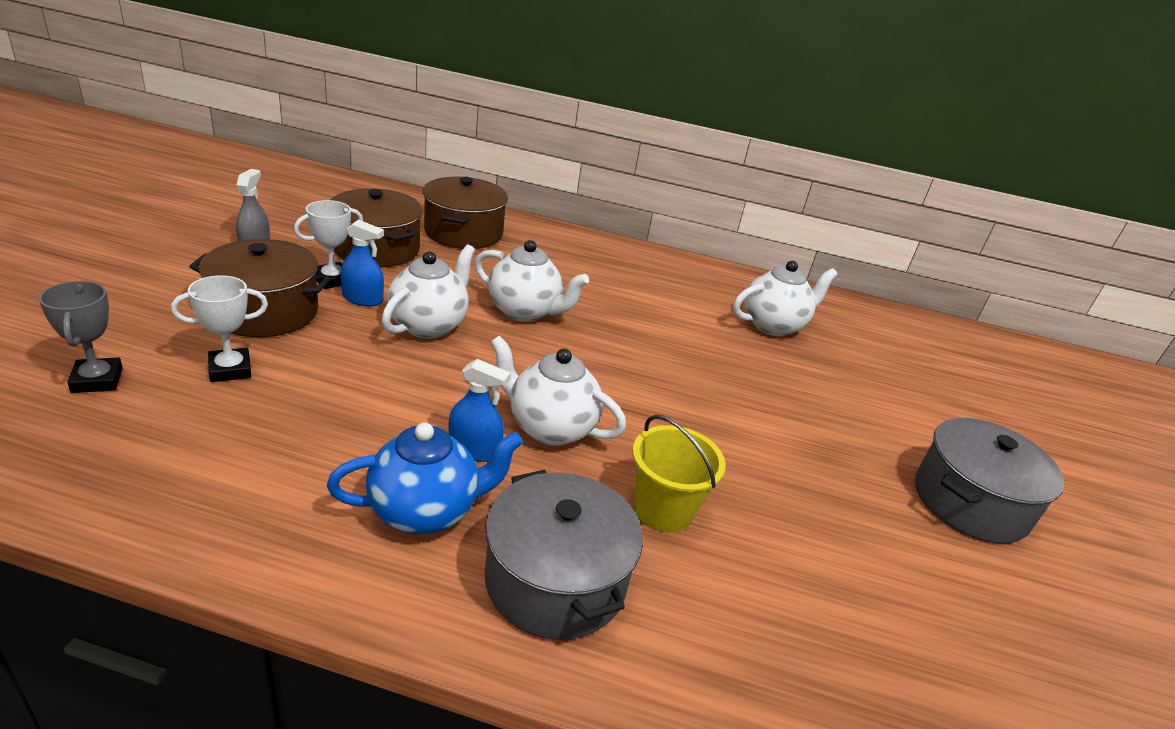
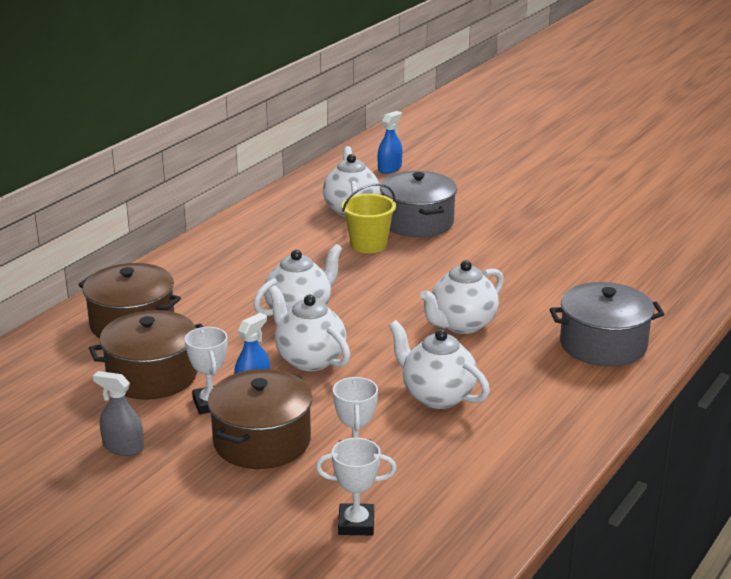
camera: 65 degrees left, 5 degrees down
grey trophy [39,281,123,393] -> white trophy [316,438,397,535]
blue teapot [327,422,523,534] -> none
blue spray bottle [448,359,511,462] -> blue spray bottle moved to [378,111,402,174]
yellow bucket [632,415,726,533] -> yellow bucket moved to [342,183,396,253]
grey pot [915,418,1065,544] -> grey pot moved to [380,171,457,237]
none -> white teapot [389,320,490,409]

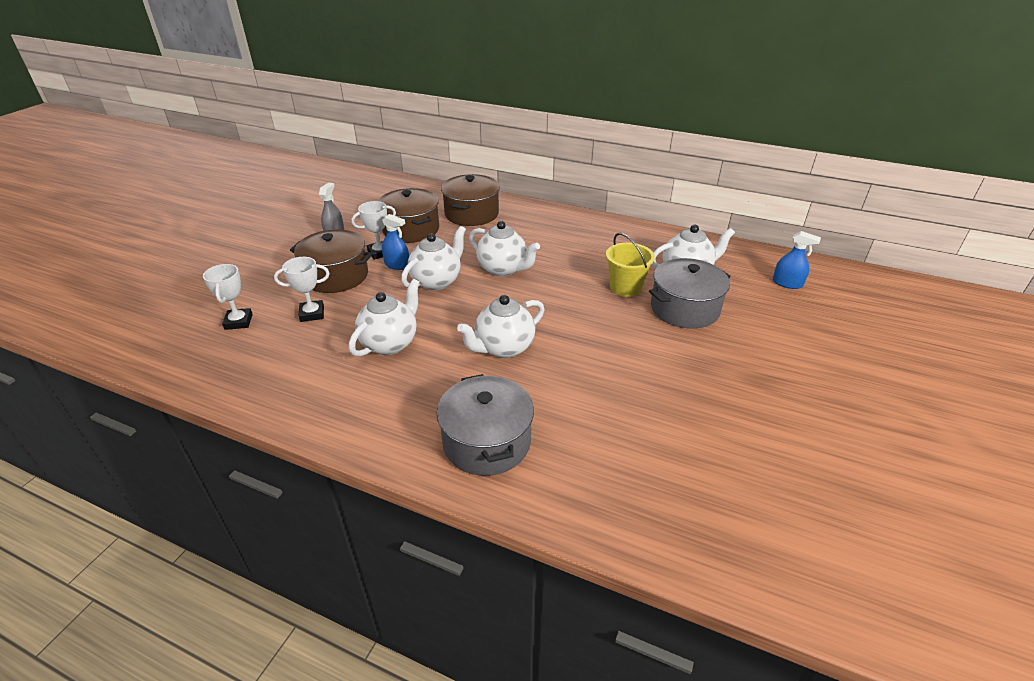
camera: 80 degrees right, 10 degrees up
white teapot [420,260,504,334] -> white teapot turned 75 degrees counterclockwise [457,295,545,358]

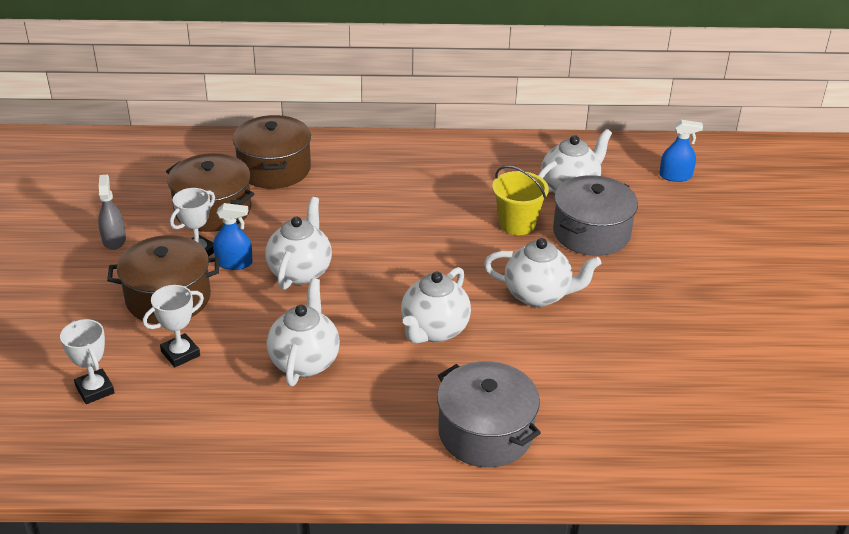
camera: 25 degrees left, 0 degrees up
white teapot [469,221,540,277] -> white teapot moved to [484,238,601,307]

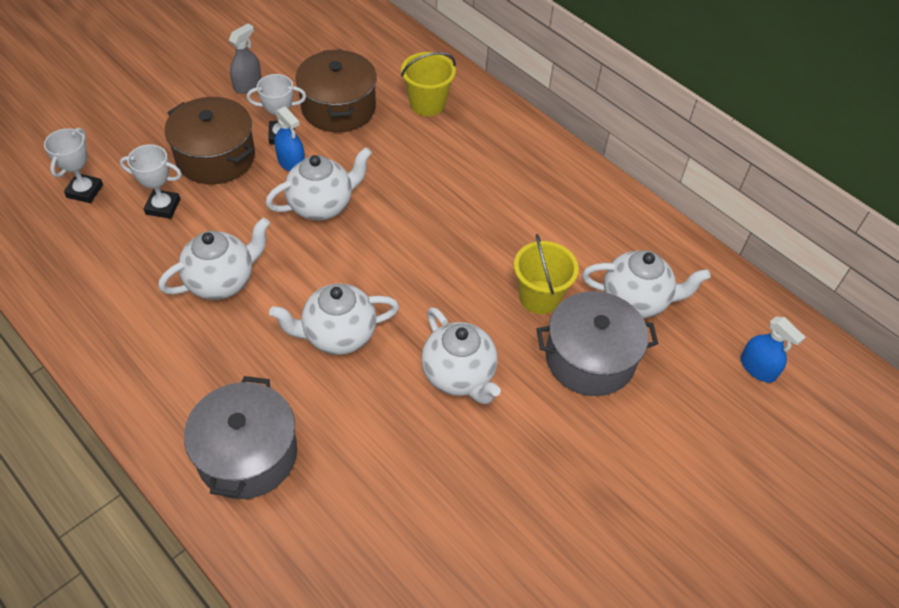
camera: 45 degrees right, 15 degrees up
brown pot [233,115,311,189] -> yellow bucket [401,52,456,116]

